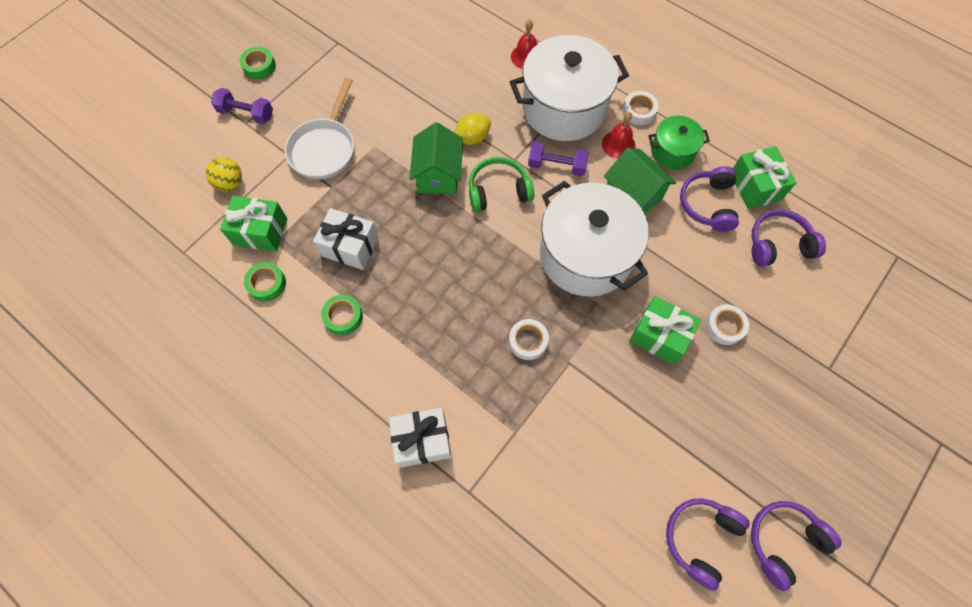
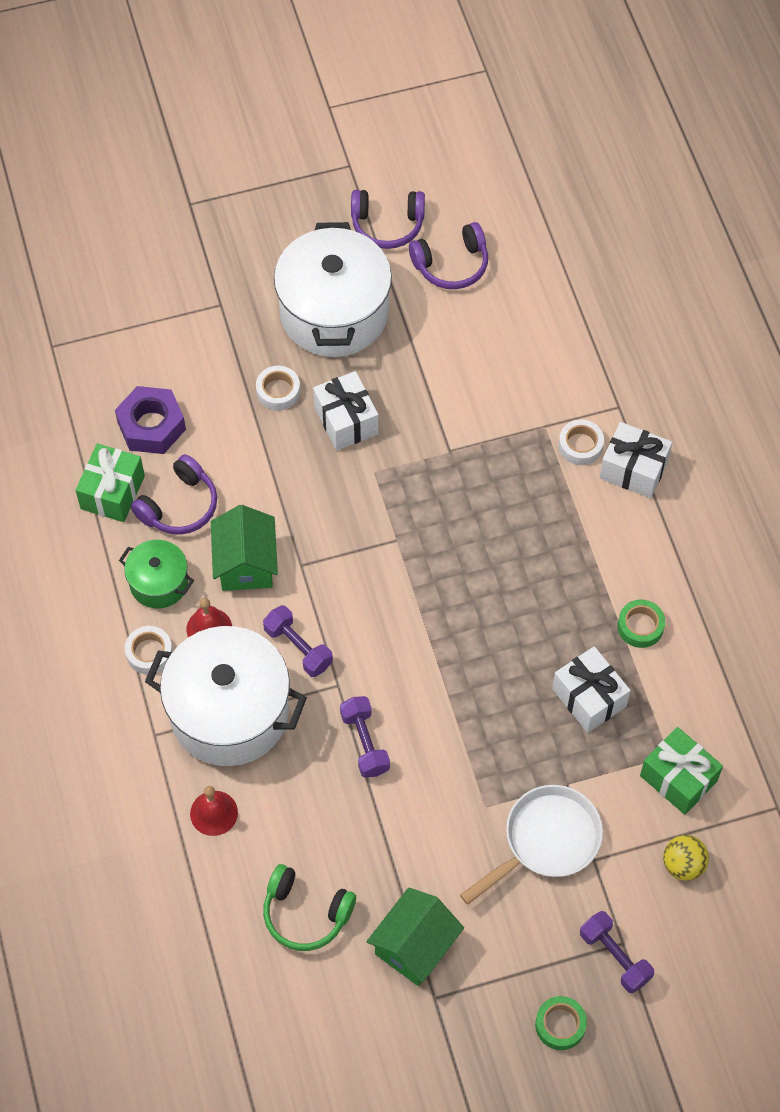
camera: 145 degrees left, 5 degrees down
green tape [244,262,286,302] -> none
green house [409,122,463,194] -> green house moved to [366,887,464,986]
yellow lemon [454,113,491,145] -> purple dumbbell [340,696,390,778]
green headphones [469,157,534,212] -> green headphones moved to [263,864,356,951]
white tape [509,319,549,360] -> white tape moved to [559,420,604,465]
white pot [540,181,649,297] -> white pot moved to [274,222,392,357]
green gift [629,296,701,365] -> white gift [313,371,379,451]
purple headphones [751,209,826,266] -> purple nut [115,386,186,454]

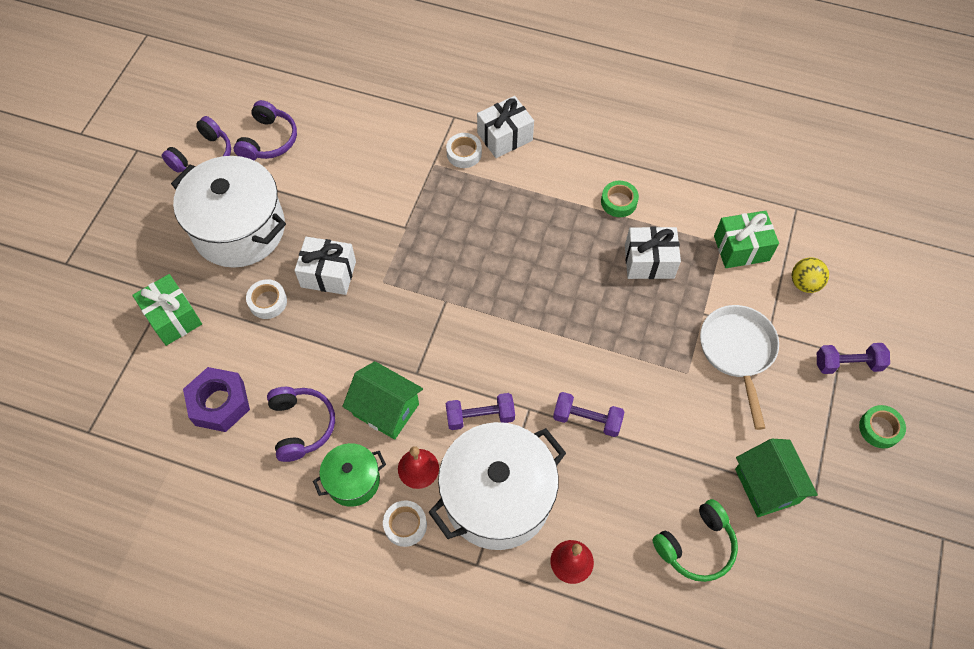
camera: 55 degrees left, 0 degrees up
green gift [75,444,145,522] -> green gift moved to [132,274,202,346]

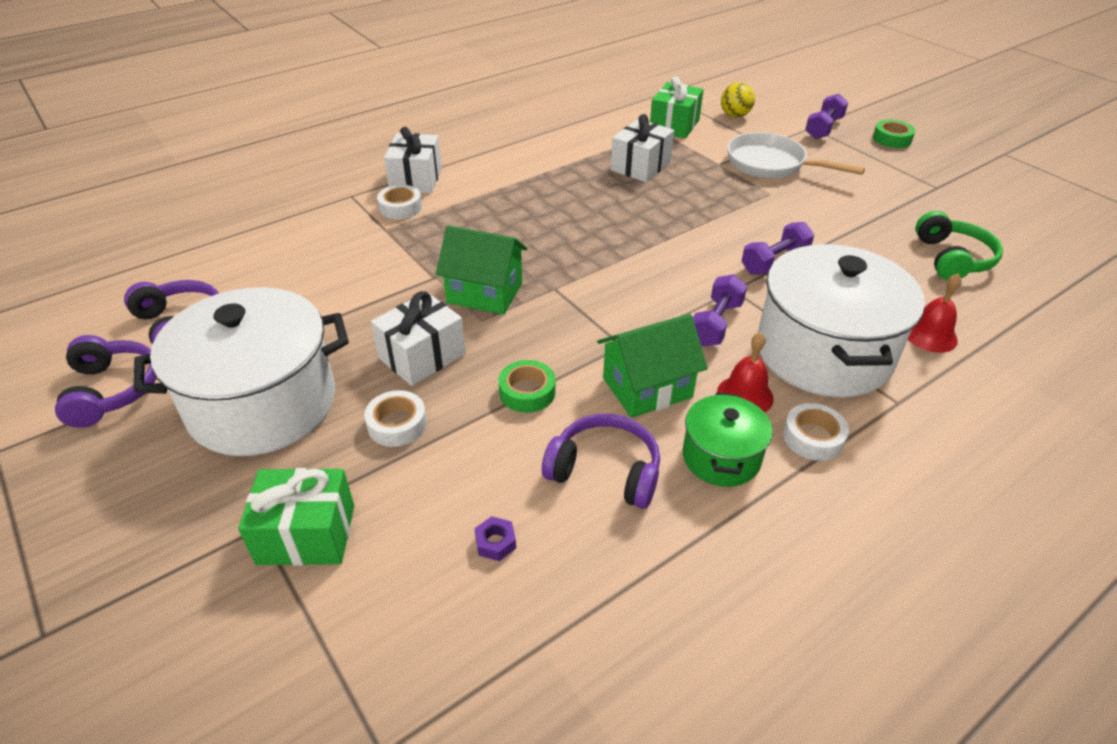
camera: 55 degrees left, 20 degrees down
purple nut [183,367,250,432] -> purple nut [474,516,516,561], size x0.41
green tape [601,181,639,217] -> green tape moved to [498,360,556,413]
green house [735,439,818,517] -> green house moved to [436,225,527,315]

